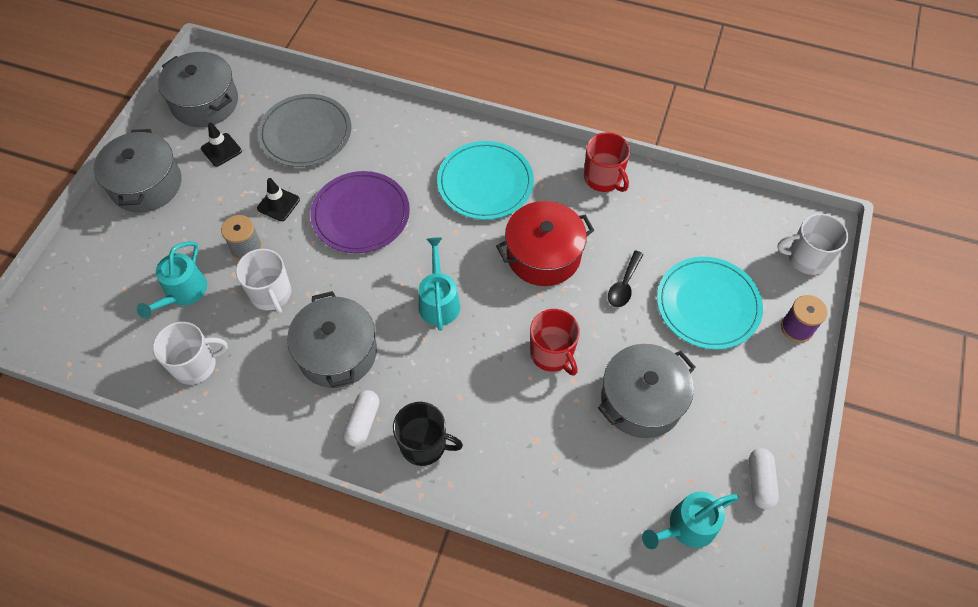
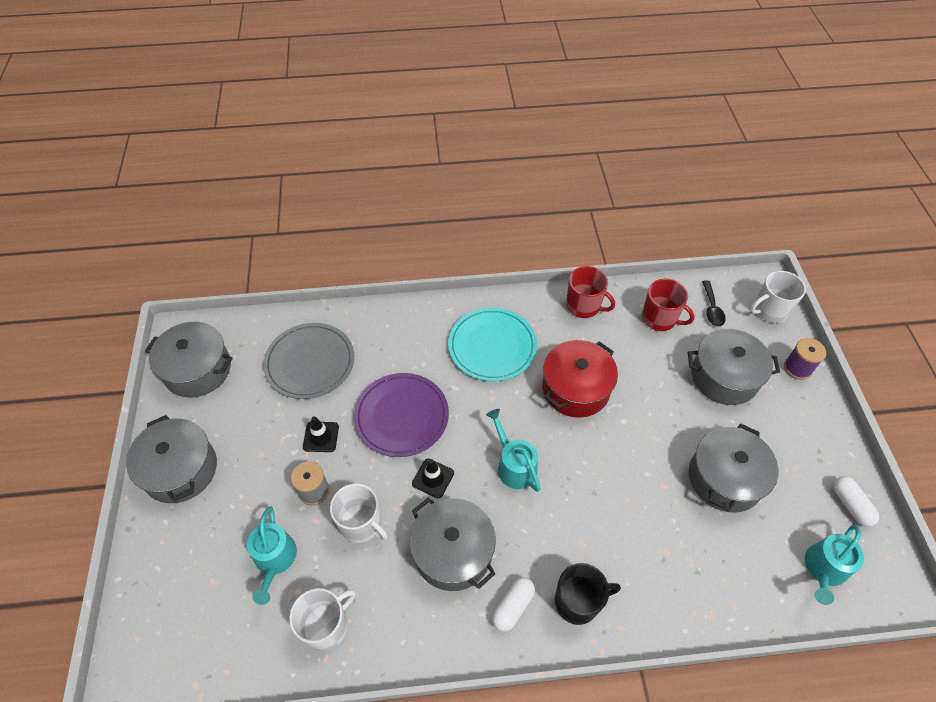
camera: 25 degrees left, 5 degrees down
black traffic cone [201,123,242,167] -> black traffic cone moved to [412,459,454,498]
white capsule [343,390,379,447] -> white capsule turned 45 degrees clockwise [492,577,535,632]
red mug [530,309,580,376] -> red mug moved to [642,279,695,331]
black spoon [608,250,644,307] -> black spoon moved to [702,280,726,327]
turquoise plate [657,257,763,349] -> grey pot [688,329,780,405]

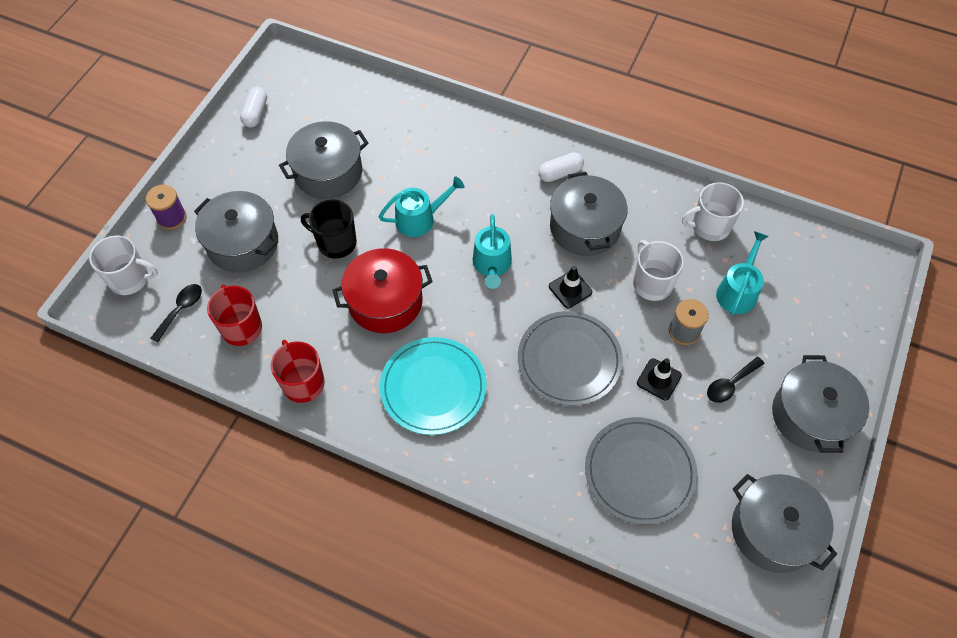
camera: 150 degrees left, 5 degrees up
purple plate [354,373,449,457] -> grey plate [518,311,623,406]
black mug [555,563,621,625] -> black mug moved to [301,200,357,259]
turquoise watering can [805,525,864,605] -> turquoise watering can moved to [379,176,465,237]
none -> black spoon [707,357,765,403]

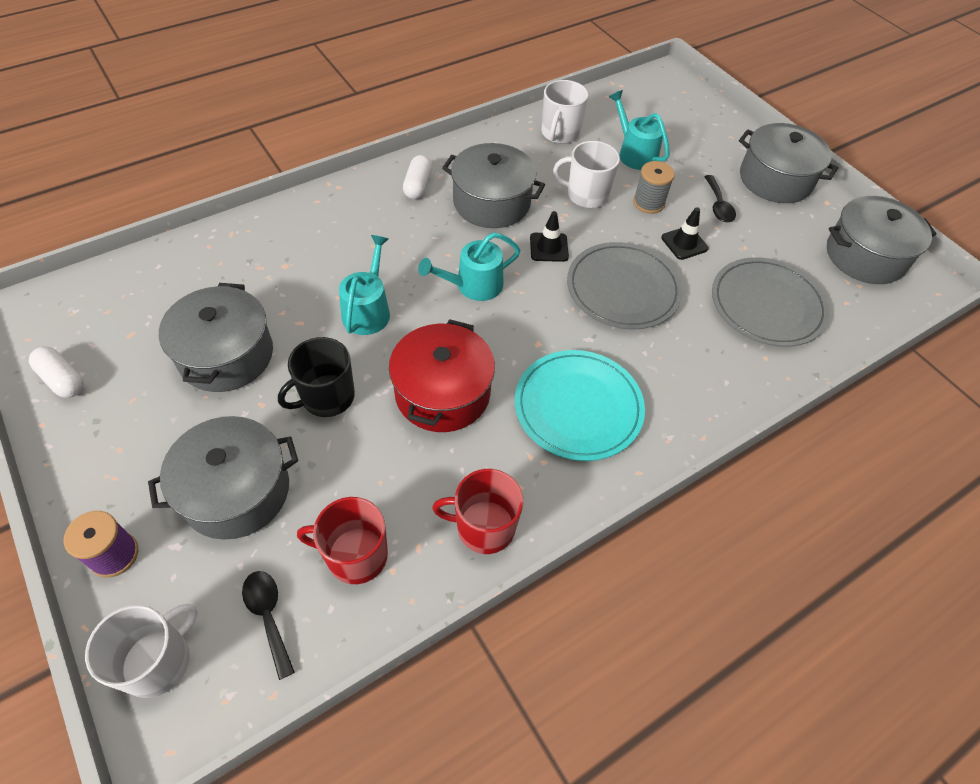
camera: 60 degrees left, 5 degrees down
turquoise watering can [473,214,512,289] -> turquoise watering can turned 120 degrees clockwise [418,232,520,301]

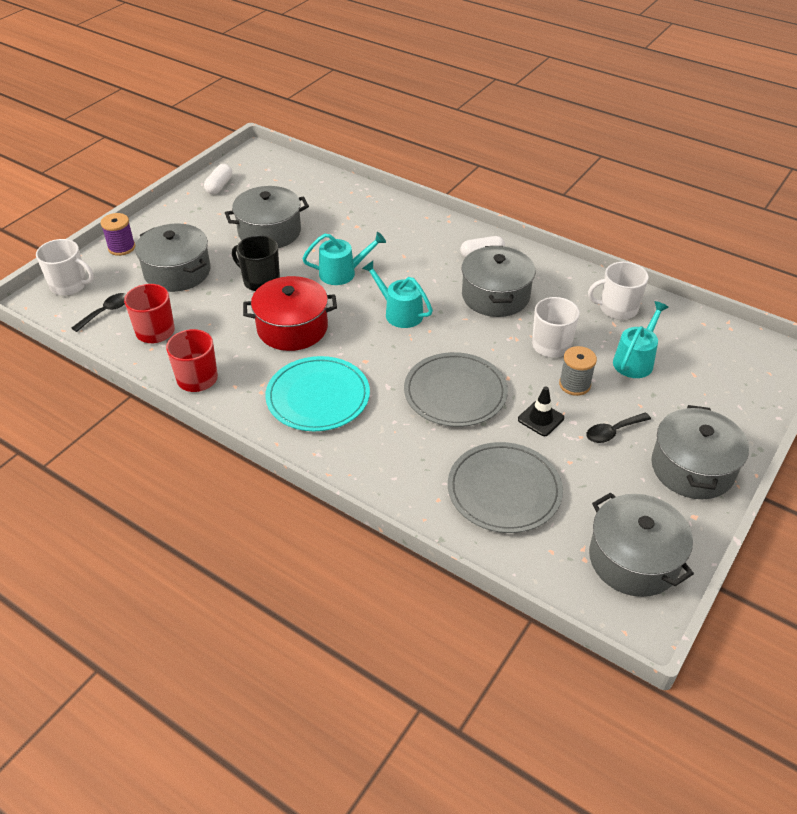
camera: 70 degrees right, 10 degrees down
black traffic cone [530,211,569,262] -> none

